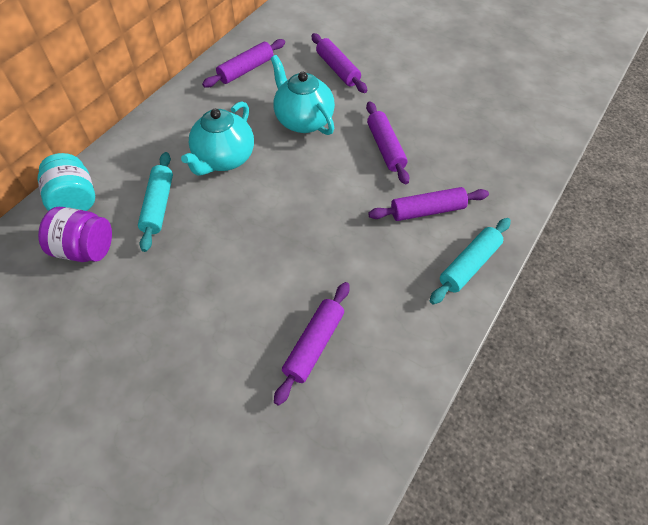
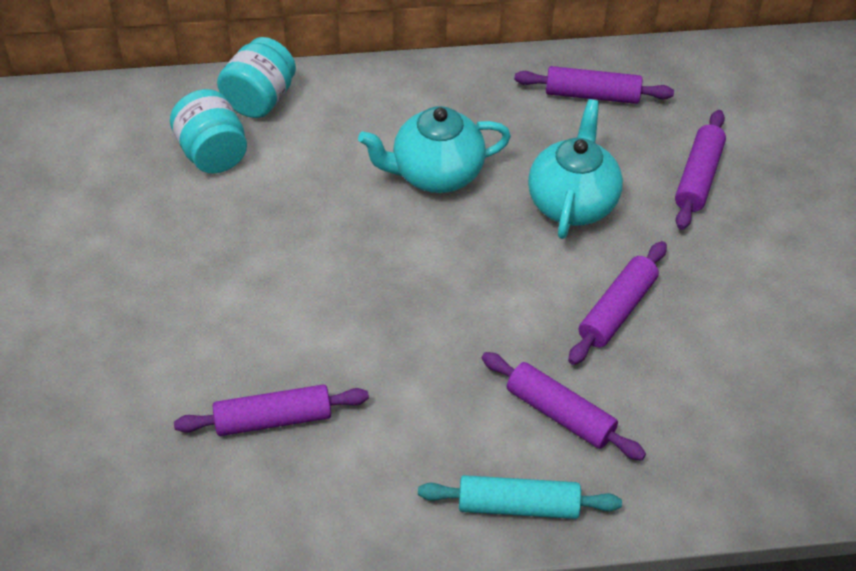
camera: 50 degrees right, 5 degrees down
purple jar [38,207,112,262] -> turquoise jar [170,89,247,174]
turquoise rolling pin [138,152,173,252] -> none

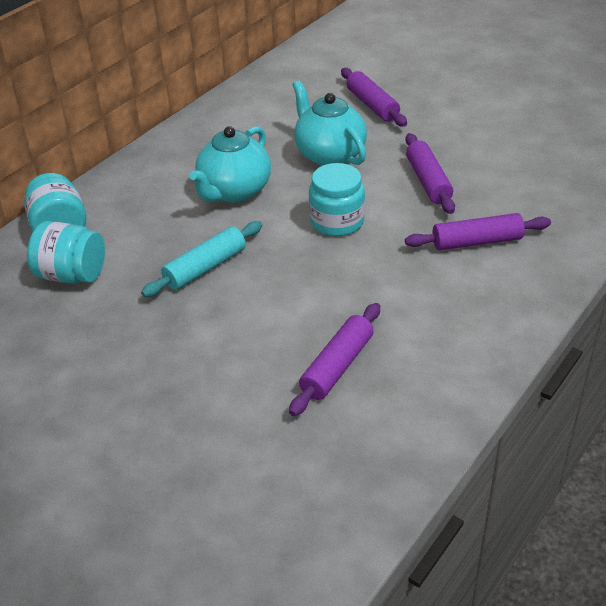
camera: 45 degrees left, 10 degrees down
turquoise rolling pin [418,475,622,519] -> turquoise rolling pin moved to [141,221,262,297]
purple rolling pin [514,66,674,104] -> none
none -> turquoise jar [309,163,365,236]

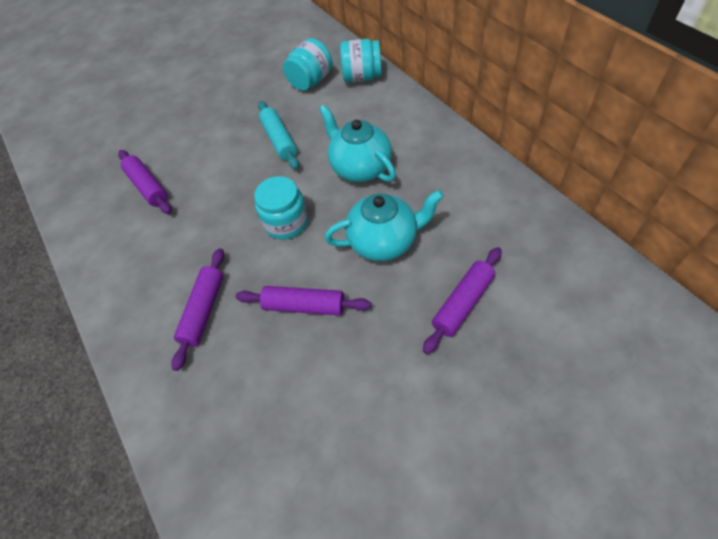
camera: 115 degrees right, 15 degrees up
purple rolling pin [341,68,407,126] -> purple rolling pin turned 45 degrees counterclockwise [423,247,502,354]

